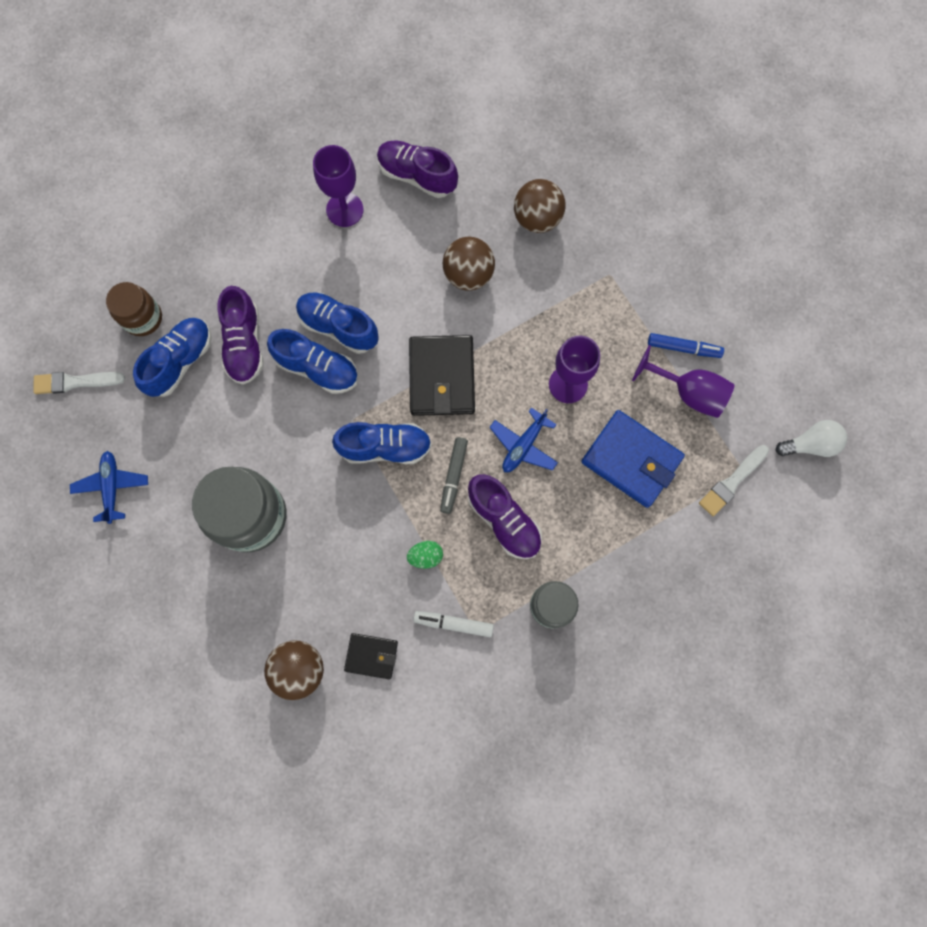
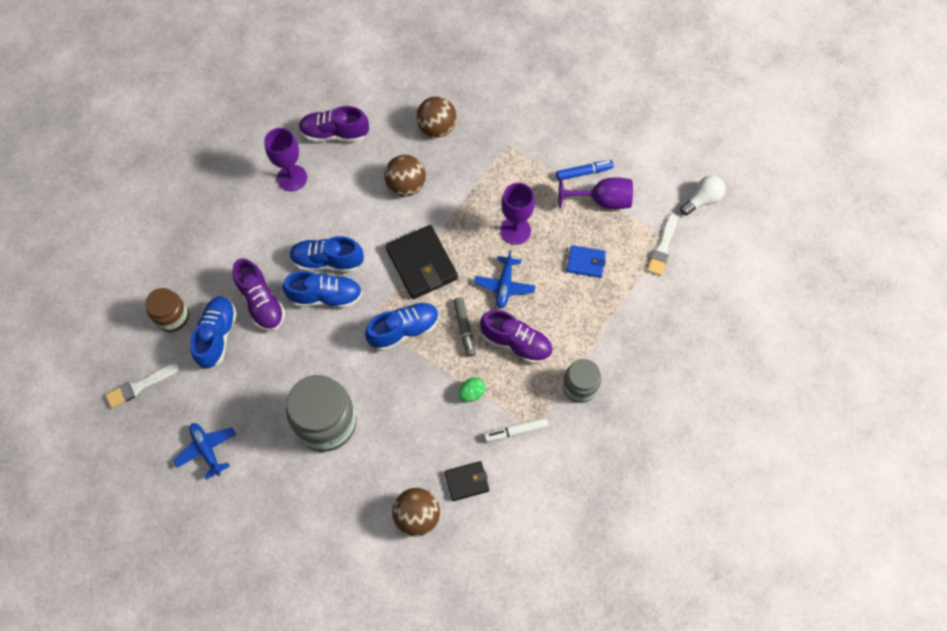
camera: 25 degrees left, 10 degrees down
blue wallet [581,410,685,508] -> blue wallet [567,245,606,278], size x0.56

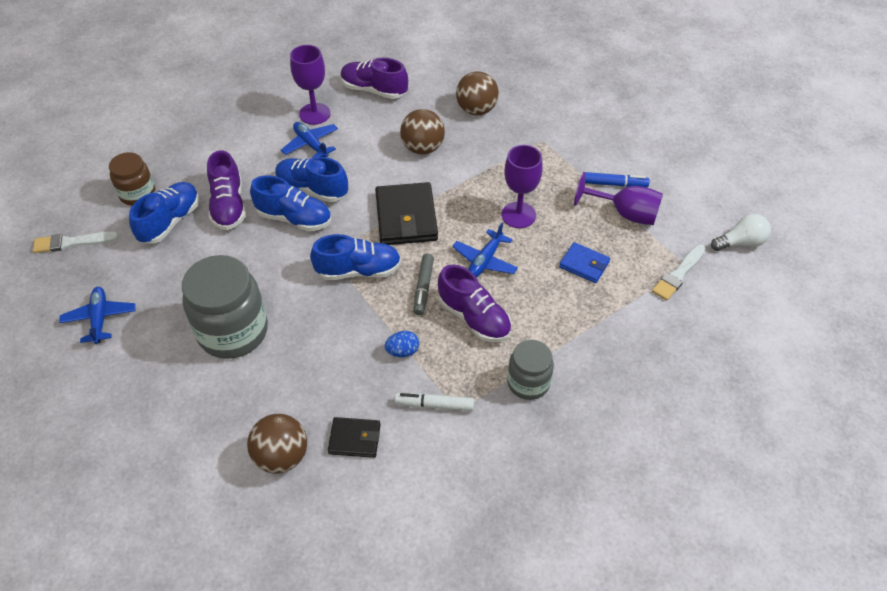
camera: 20 degrees right, 15 degrees down
green egg [458,377,486,402] -> blue egg [384,331,419,357]
none -> blue plane [281,122,338,158]

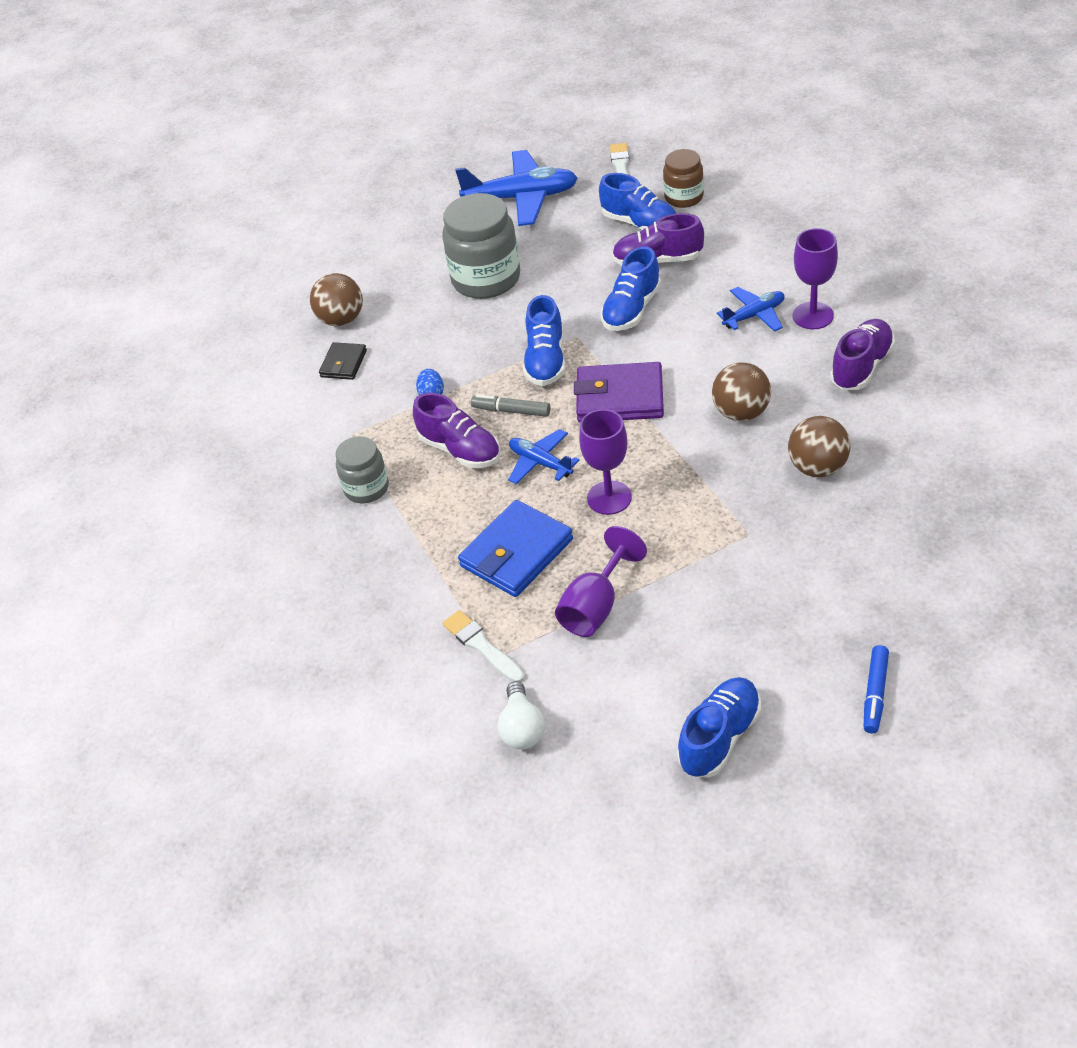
camera: 105 degrees right, 5 degrees down
blue plane [59,287,136,344] -> blue plane [455,150,578,226], size x1.80
blue shoe [275,157,348,202] -> blue shoe moved to [677,677,761,777]
black wallet [375,182,438,245] -> purple wallet [574,362,664,422]
white marker [395,393,474,411] -> none
purple shoe [438,264,512,342] -> purple shoe turned 105 degrees counterclockwise [413,393,500,468]
blue wallet [559,242,610,283] -> blue wallet [458,500,573,597], size x1.79
blue marker [585,172,650,187] -> blue marker moved to [864,645,889,733]

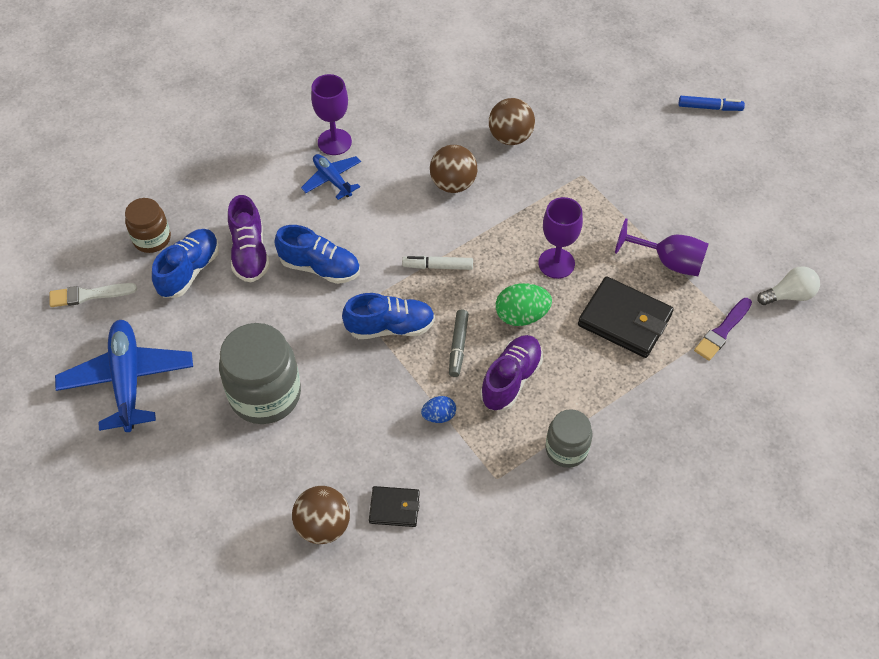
camera: 105 degrees left, 10 degrees up
white brush [442,610,525,682] -> purple brush [694,298,752,361]
blue wallet [458,500,573,597] -> black wallet [578,276,674,358]
blue plane [508,429,580,485] -> green egg [496,283,552,326]
purple wallet [574,362,664,422] -> white marker [402,256,473,270]
blue shoe [677,677,761,777] -> none
purple shoe [830,319,895,390] -> none

